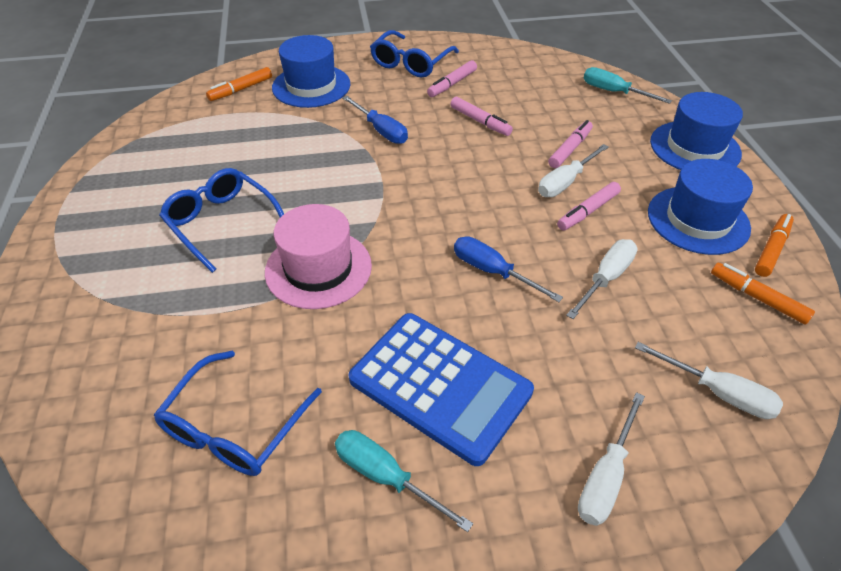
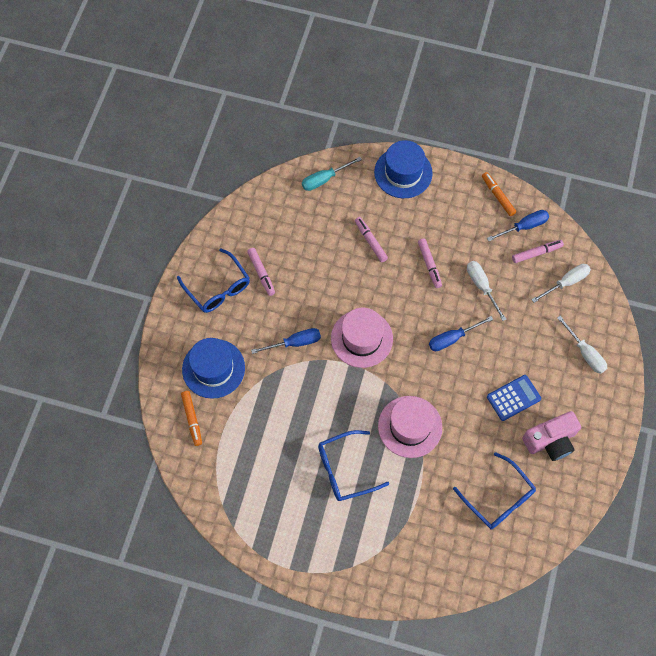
camera: 65 degrees left, 20 degrees up
turquoise screwdriver [335,430,473,532] -> pink camera [522,411,581,461]
blue calculator [349,313,534,466] -> blue calculator [487,375,541,421], size x0.57
pink marker [450,97,513,136] -> pink marker moved to [512,240,564,263]
white screwdriver [538,144,609,197] -> none
blue hat [648,159,753,255] -> none
orange marker [711,263,815,325] -> blue screwdriver [487,210,549,241]
none -> pink hat [331,308,393,368]

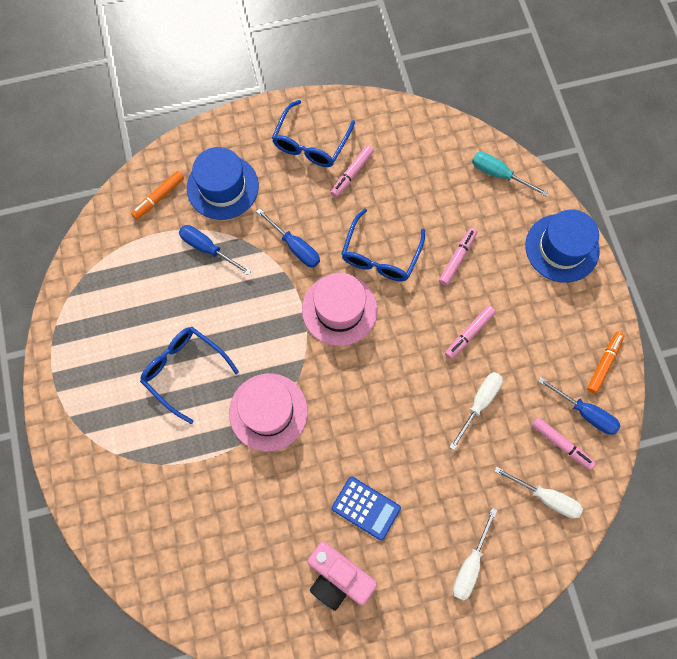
camera: 60 degrees right, 5 degrees up
blue screwdriver [429,316,493,351] -> blue screwdriver moved to [179,225,251,275]
blue glasses [453,452,536,529] -> blue glasses moved to [341,209,425,281]

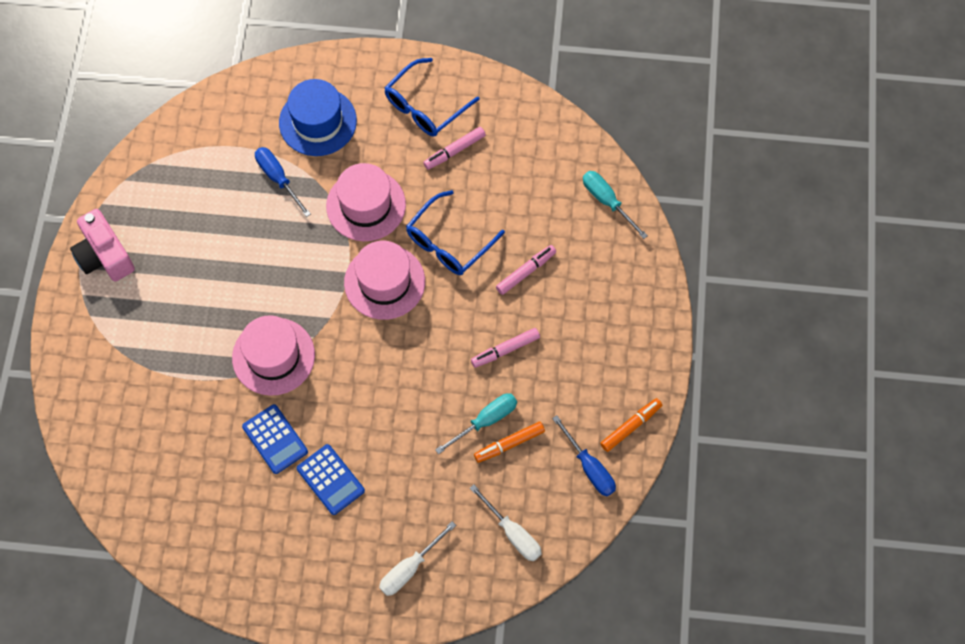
camera: 20 degrees right, 5 degrees down
orange marker [131,171,184,219] -> orange marker moved to [474,421,545,463]
blue glasses [140,327,239,424] -> none
blue screwdriver [256,208,320,268] -> pink hat [326,163,406,241]
pink camera [308,541,377,611] -> pink camera moved to [70,209,135,282]
white screwdriver [449,372,503,450] -> turquoise screwdriver [435,393,517,454]
blue hat [525,210,600,283] -> none
pink marker [532,417,596,470] -> none
none -> blue calculator [242,404,308,474]

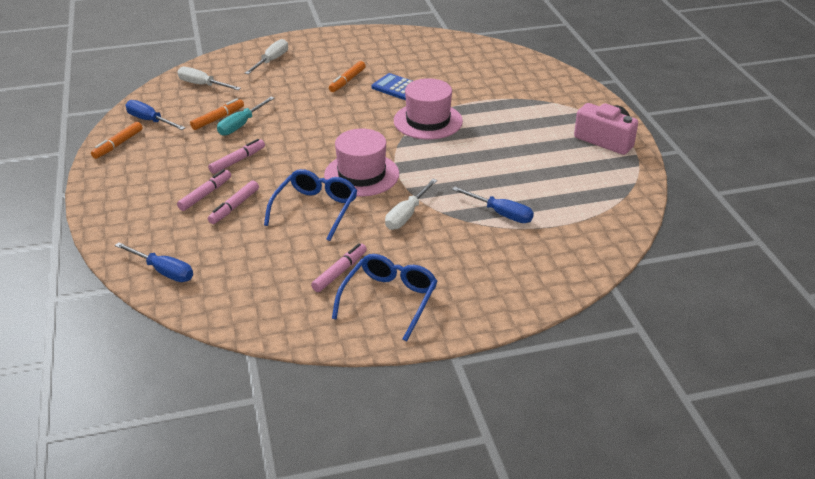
camera: 160 degrees right, 30 degrees down
blue hat [279,79,357,156] -> none
blue calculator [297,444,365,515] -> orange marker [329,61,366,92]
pink hat [326,163,406,241] -> white screwdriver [385,179,437,230]
turquoise screwdriver [583,171,648,239] -> blue screwdriver [115,242,193,282]
none -> pink marker [177,169,231,211]

